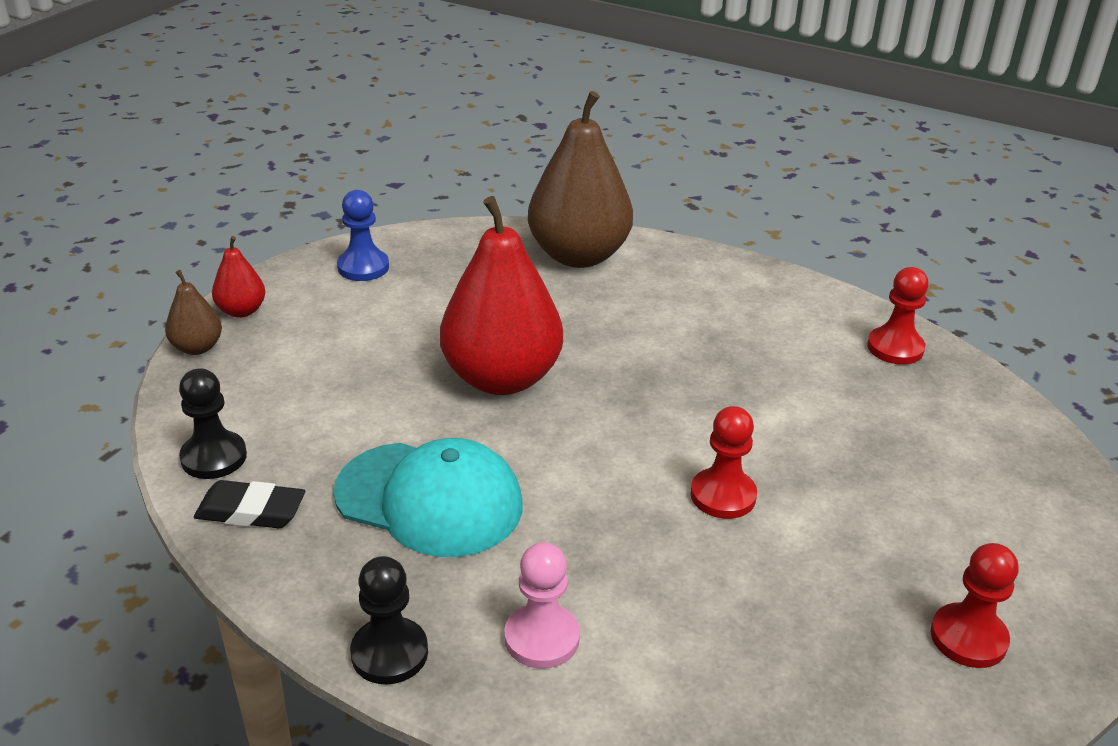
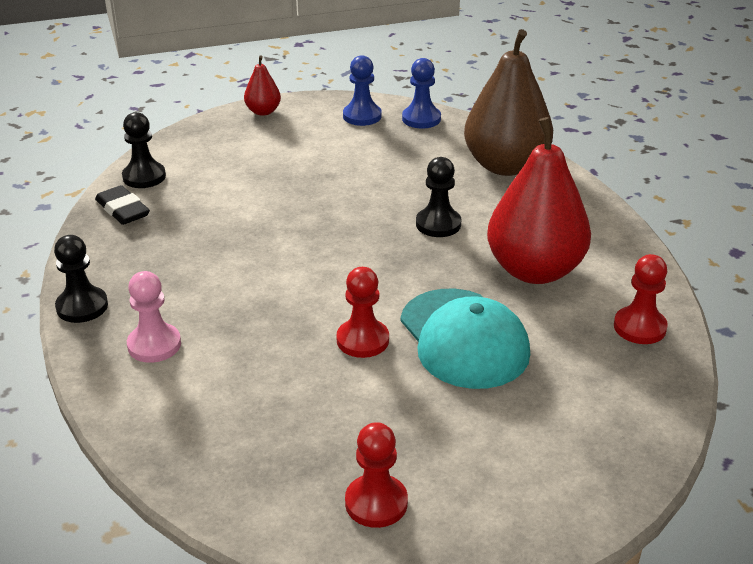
camera: 45 degrees right, 0 degrees up
brown pear [165,270,222,355] -> none
turquoise cap [333,438,523,557] -> turquoise cap moved to [400,289,530,389]
red pear [440,196,563,395] -> red pear moved to [487,117,591,284]
none -> blue pawn [402,58,441,128]
none -> black pawn [416,157,461,237]

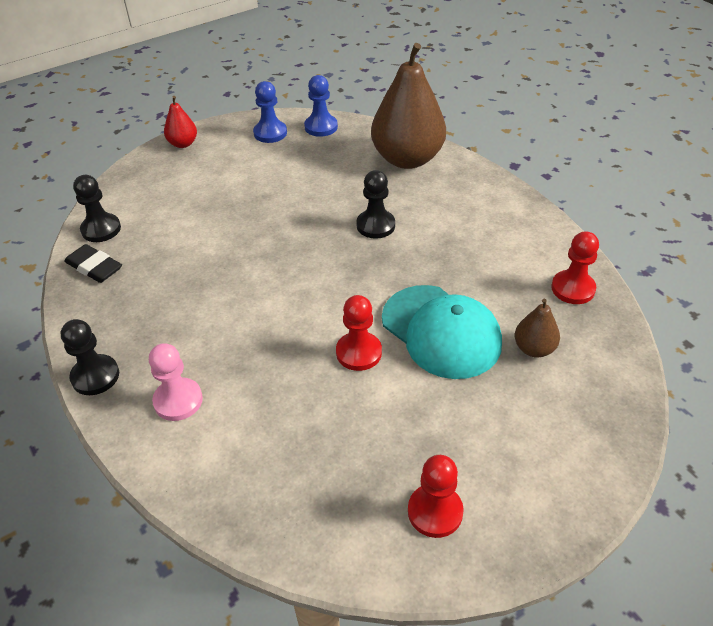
camera: 15 degrees left, 10 degrees up
red pear [487,117,591,284] -> none
none -> brown pear [515,299,560,357]

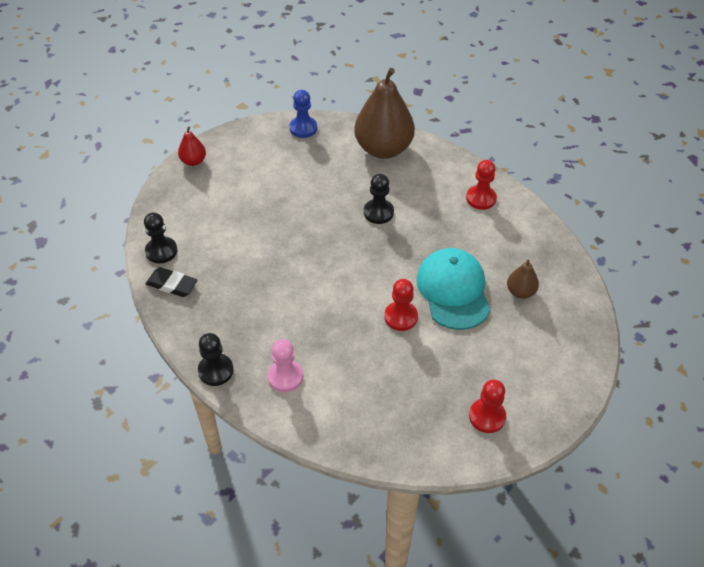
camera: 15 degrees left, 5 degrees up
blue pawn [253,81,287,143] -> none
turquoise cap [382,285,502,379] -> turquoise cap turned 135 degrees counterclockwise [416,248,490,330]
red pawn [551,231,599,304] -> red pawn moved to [466,160,497,210]

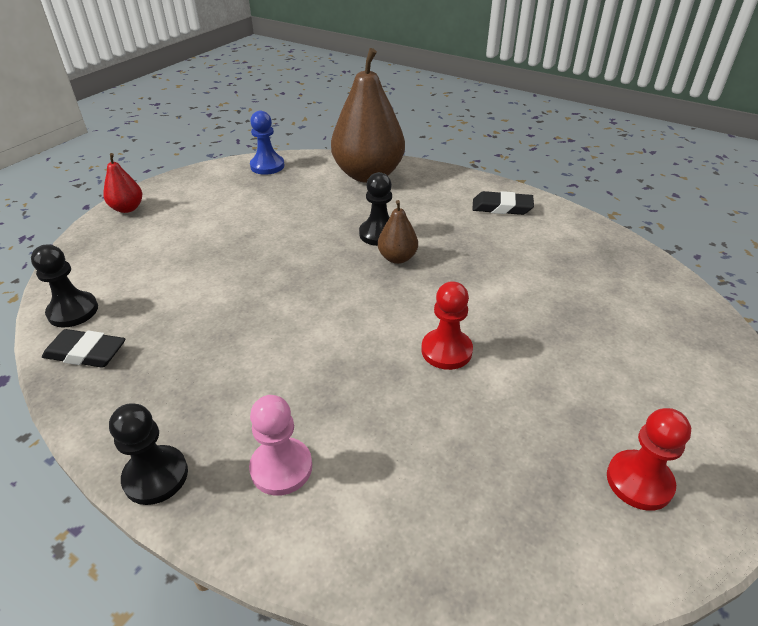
camera: 10 degrees left, 10 degrees down
turquoise cap [416,248,490,330] -> none
red pawn [466,160,497,210] -> black eraser [472,191,534,215]
brown pear [507,260,539,299] -> brown pear moved to [378,200,418,264]

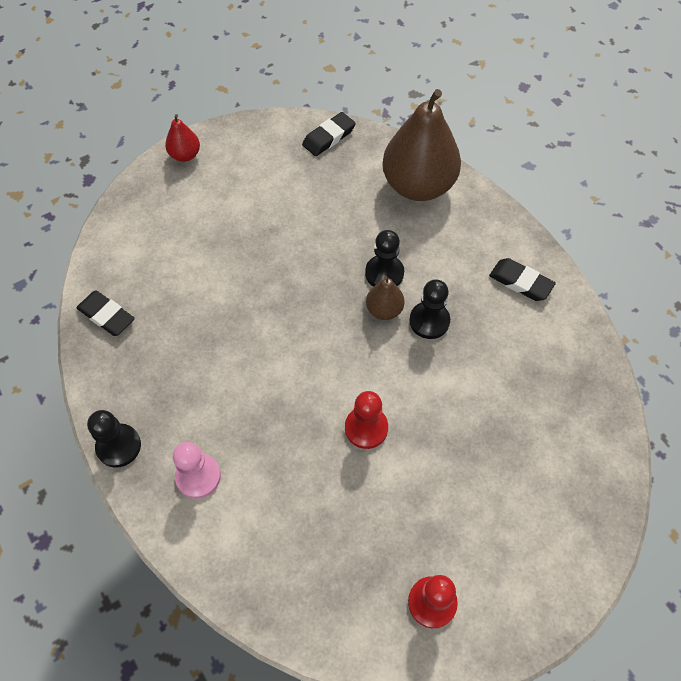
camera: 25 degrees right, 20 degrees up
black pawn [31,244,98,328] -> black pawn moved to [410,279,450,339]
blue pawn [250,111,284,175] -> black eraser [302,112,356,156]

